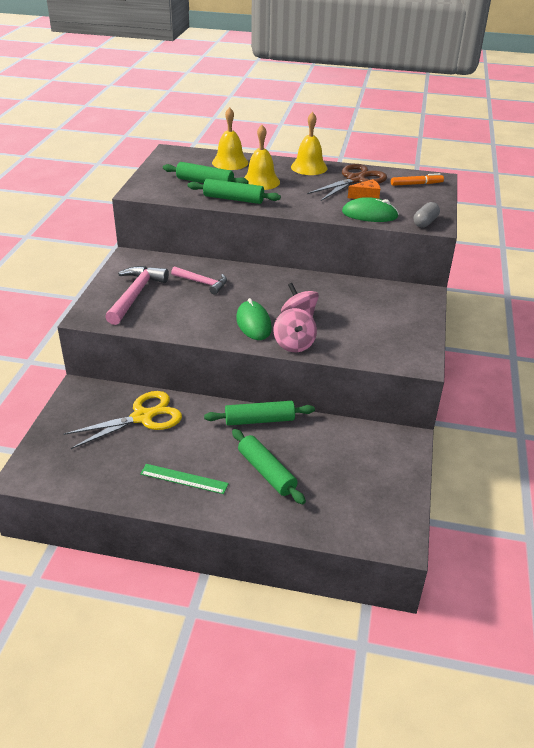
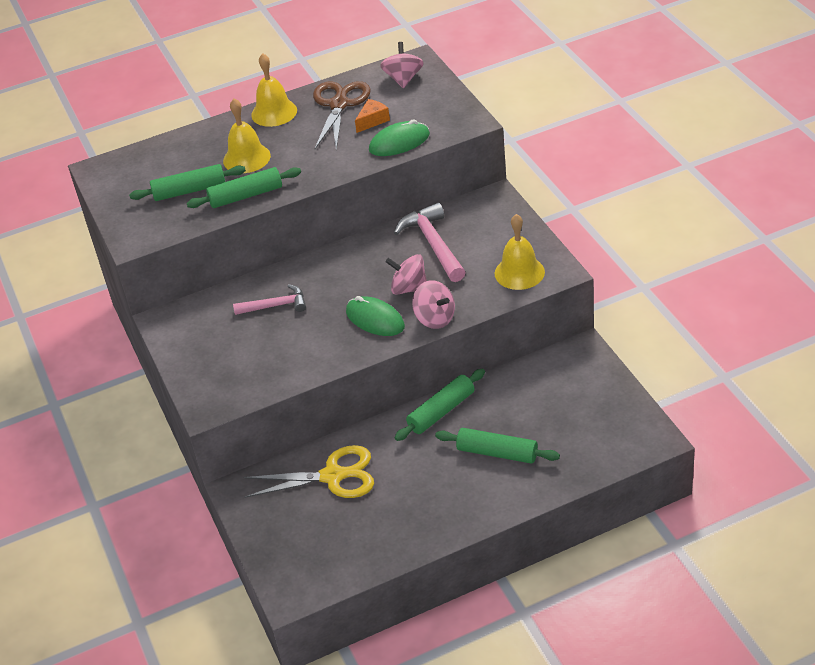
camera: 30 degrees left, 5 degrees up
yellow scissors [64,391,182,449] -> yellow scissors turned 60 degrees clockwise [243,445,374,498]
pink hammer [105,266,169,325] -> pink hammer moved to [394,203,466,282]
green ruler [140,464,229,494] -> none
yellow bell [212,107,248,170] -> yellow bell moved to [495,214,545,290]
orange marker [391,173,444,186] -> pink spinning top [380,42,424,89]
grey capsule [414,202,440,228] -> none

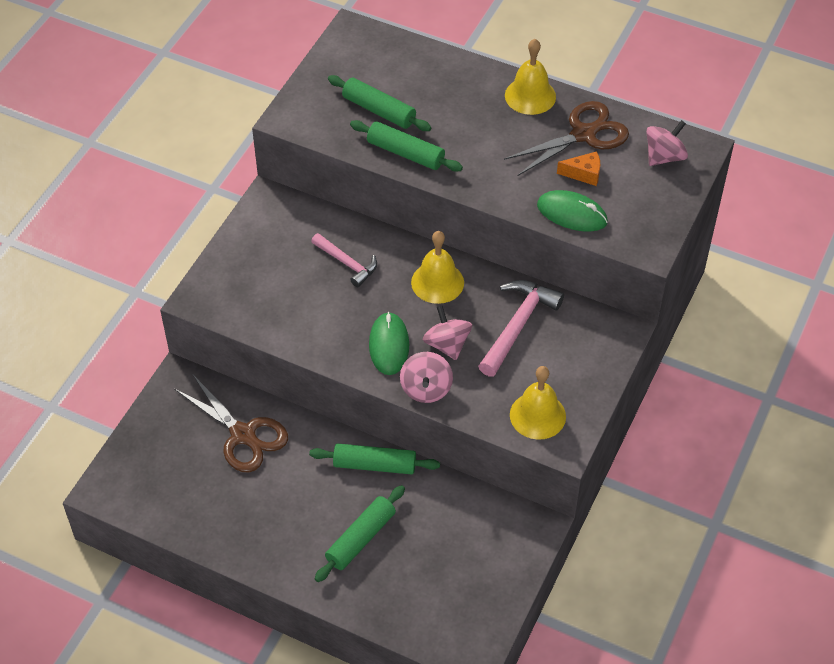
camera: 45 degrees right, 10 degrees up
yellow bell [223,99,271,173] -> yellow bell moved to [411,231,464,304]
yellow scissors [243,445,374,498] -> brown scissors [174,374,288,472]
green rolling pin [435,428,560,464] -> green rolling pin turned 60 degrees clockwise [315,485,405,582]

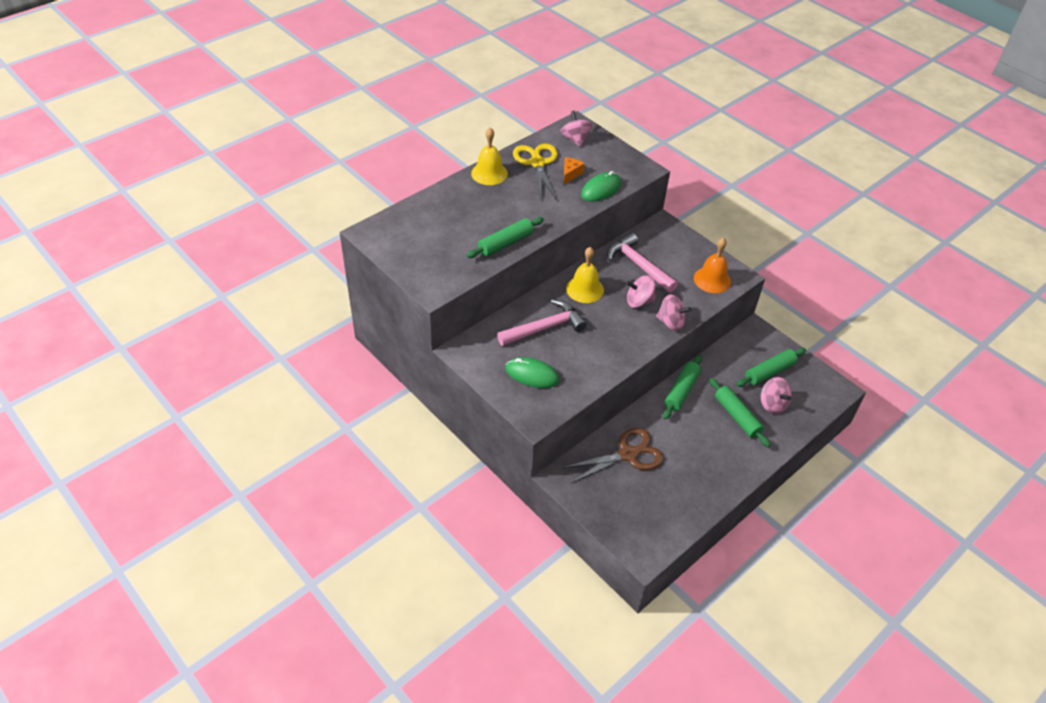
camera: 70 degrees left, 5 degrees down
pink hammer [311,233,377,287] -> pink hammer [497,299,587,346], size x1.56
green rolling pin [328,75,431,131] -> green rolling pin moved to [736,348,806,387]
green mouse [369,312,409,375] -> green mouse moved to [505,357,559,388]
brown scissors [504,101,629,176] -> yellow scissors [513,144,558,201]
yellow bell [510,366,566,440] -> orange bell [694,238,731,293]
none -> pink spinning top [761,377,792,414]

